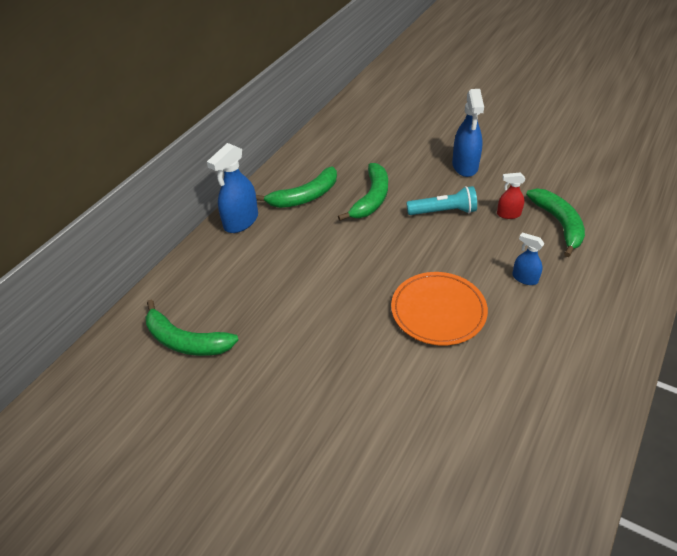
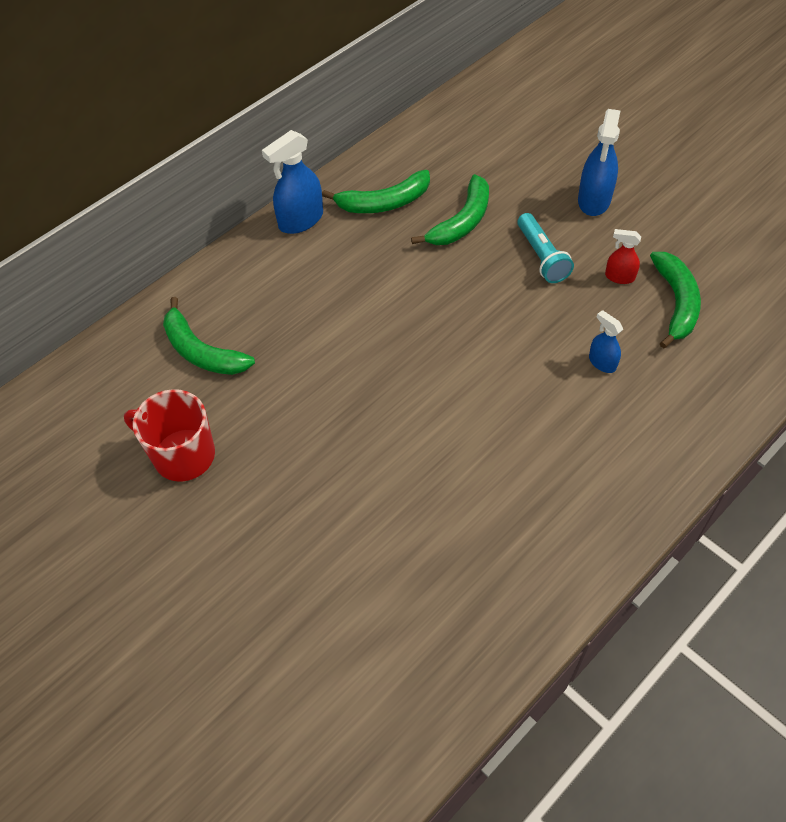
camera: 15 degrees right, 10 degrees up
orange plate [391,272,488,346] -> none
turquoise flashlight [406,186,477,215] -> turquoise flashlight turned 60 degrees clockwise [517,213,574,283]
none -> red mug [124,389,215,482]

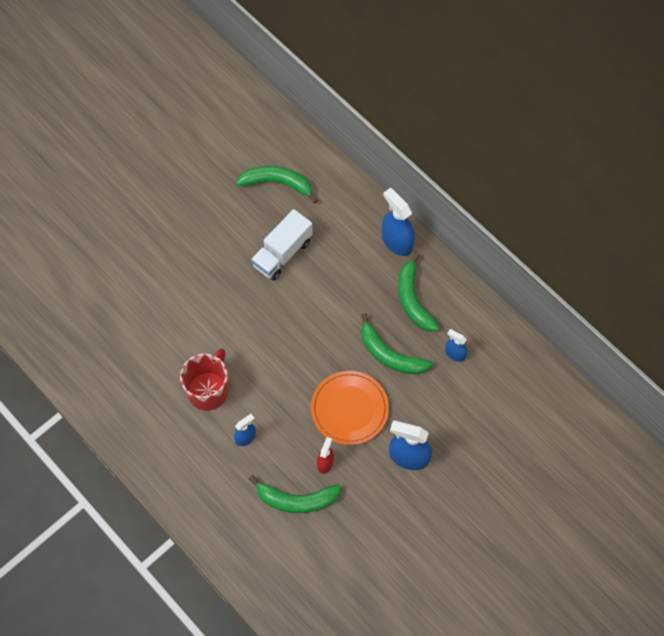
camera: 90 degrees right, 10 degrees up
red mug [124,389,215,482] -> red mug moved to [180,348,229,411]
green banana [163,297,255,375] -> green banana turned 60 degrees clockwise [236,166,318,203]
turquoise flashlight [517,213,574,283] -> orange plate [311,371,389,445]
none -> white truck [251,209,313,280]
none -> blue spray bottle [445,329,467,362]

